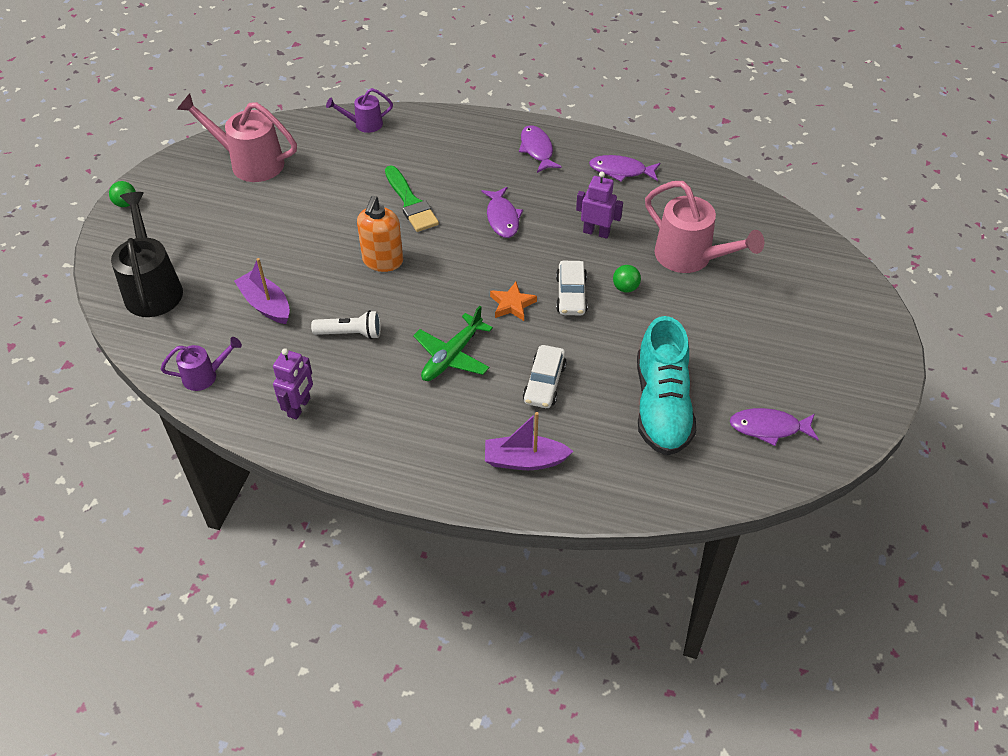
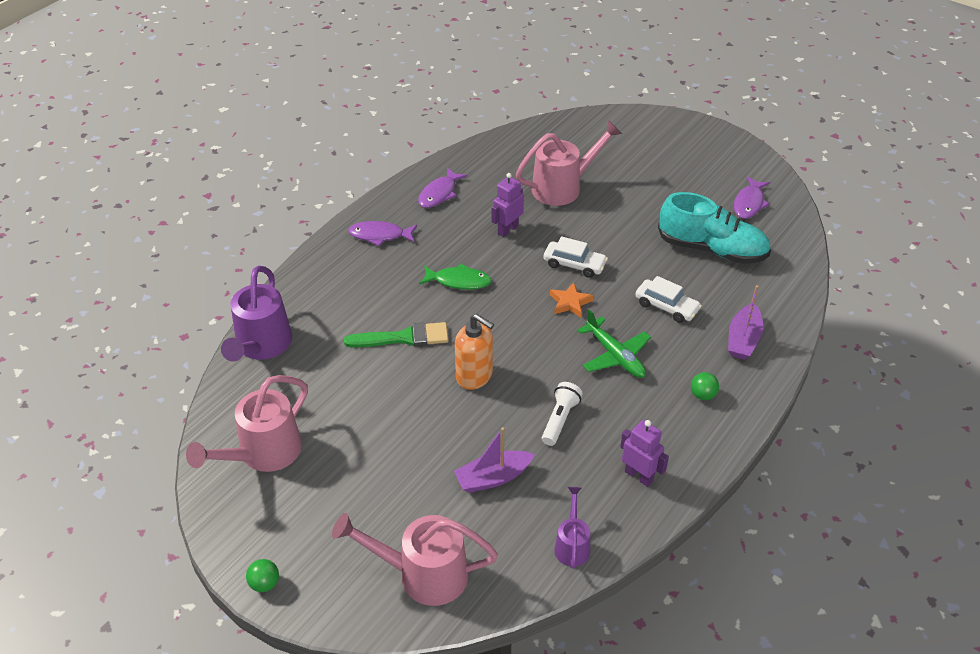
camera: 70 degrees left, 5 degrees down
black watering can [111,192,183,317] -> pink watering can [332,513,498,606]
purple watering can [326,88,393,133] -> purple watering can [221,266,292,362], size x1.83
purple fish [481,187,523,238] -> green fish [419,263,492,290]
green ball [613,265,641,293] -> green ball moved to [691,372,719,400]

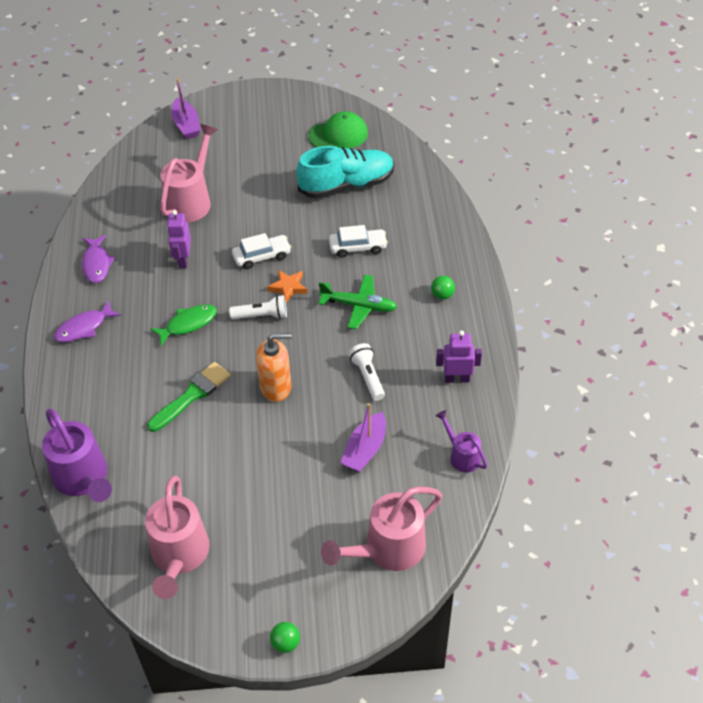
camera: 40 degrees left, 5 degrees up
purple boat [728,285,763,360] -> purple boat moved to [171,78,200,139]
purple fish [734,176,770,219] -> green cap [308,111,368,148]
none -> white flashlight [229,295,287,319]

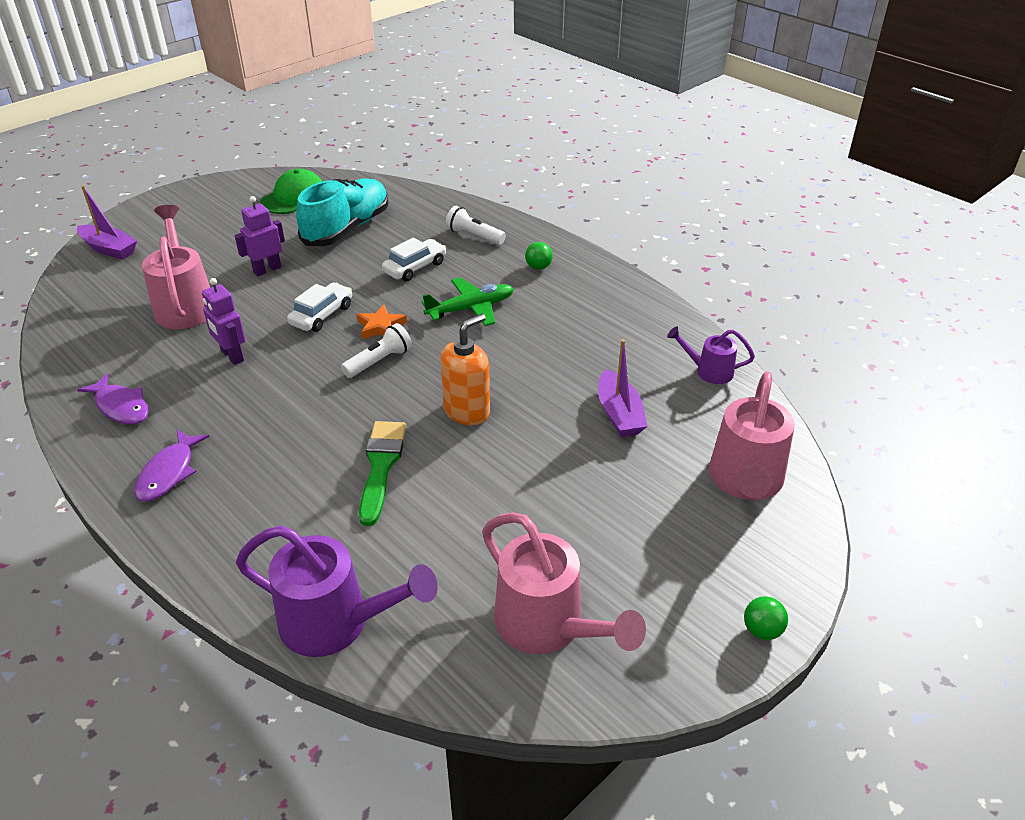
camera: 40 degrees left, 10 degrees down
green fish [150,304,217,346] -> none
white flashlight [349,343,385,401] -> white flashlight moved to [446,206,506,245]
purple robot [436,330,482,383] -> purple robot moved to [235,196,285,276]

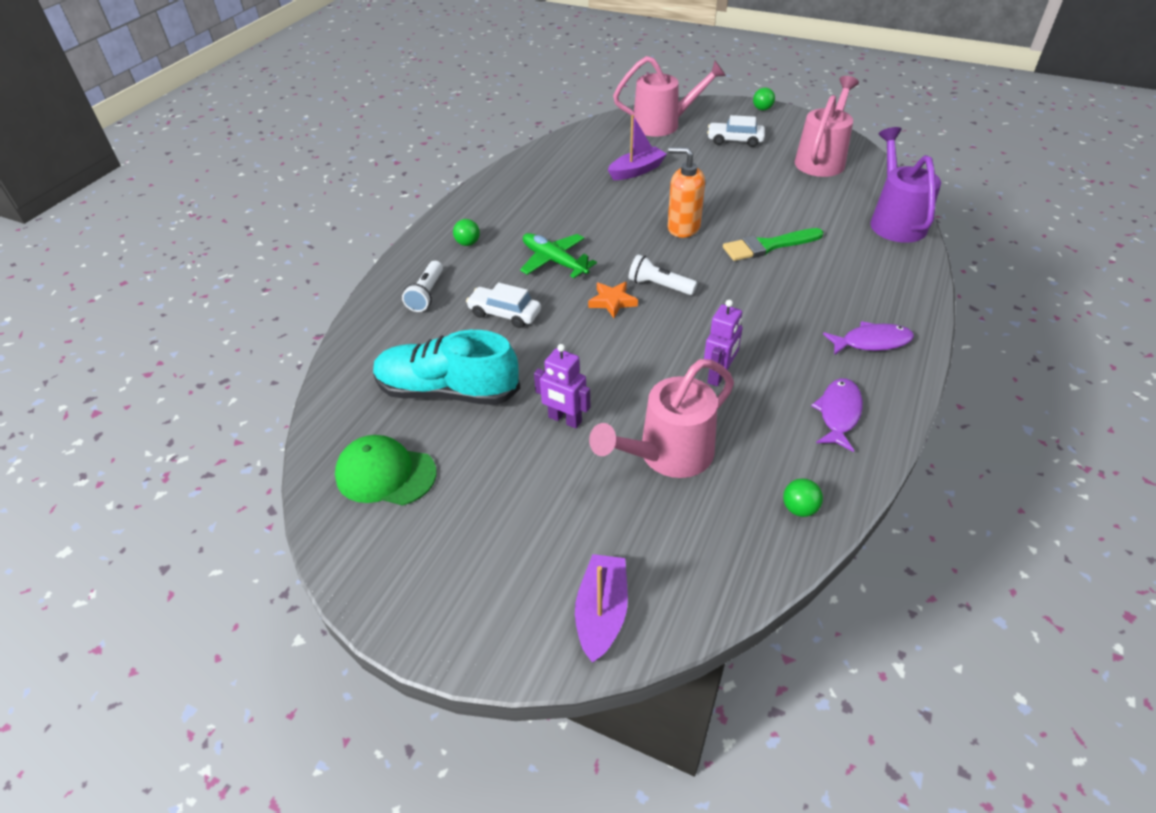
camera: 110 degrees left, 5 degrees up
white car [287,283,352,332] -> white car moved to [707,115,765,147]
purple watering can [667,327,755,384] -> none
none -> green ball [783,478,823,517]

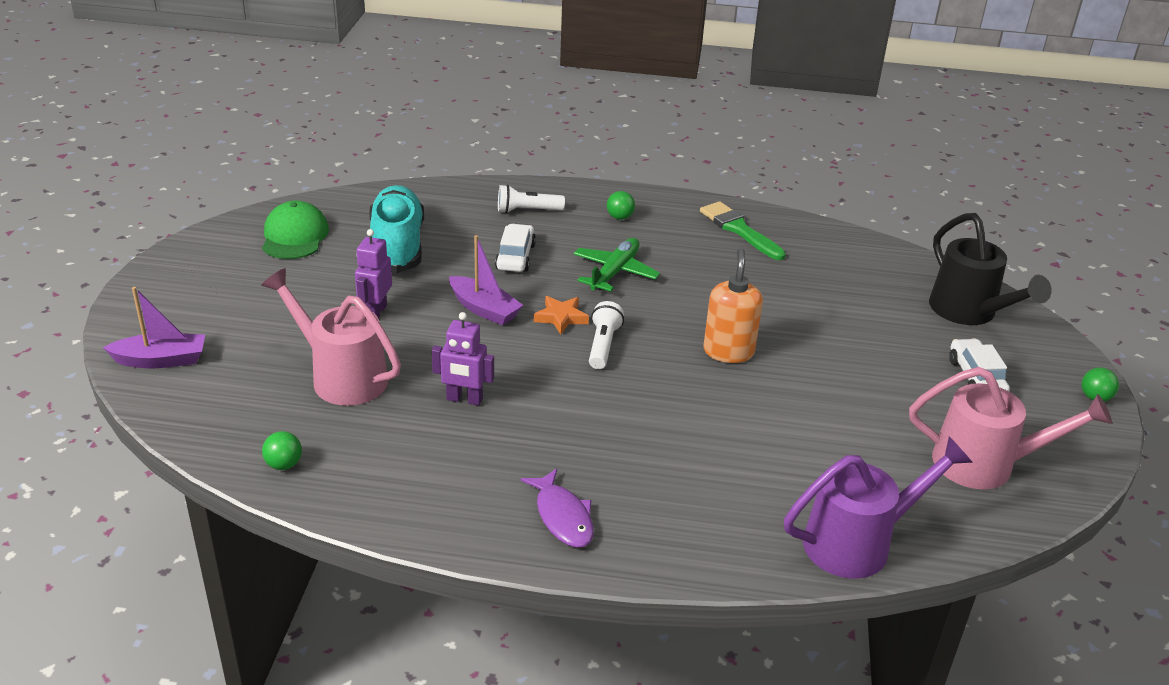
camera: 70 degrees right, 10 degrees down
purple boat [608,115,667,180] -> purple boat moved to [449,235,523,325]
pink watering can [613,56,726,137] -> black watering can [929,213,1052,325]
green brush [723,228,823,261] -> green brush moved to [700,201,786,260]
purple fish [811,378,863,452] -> none

